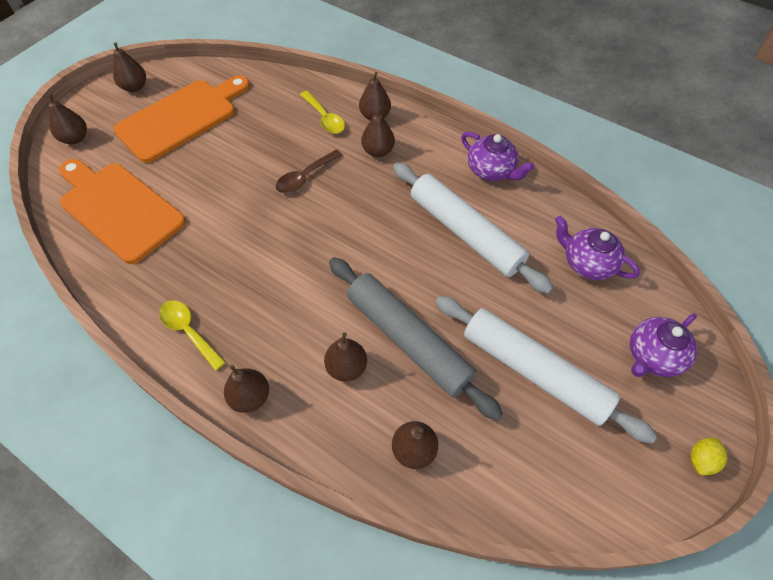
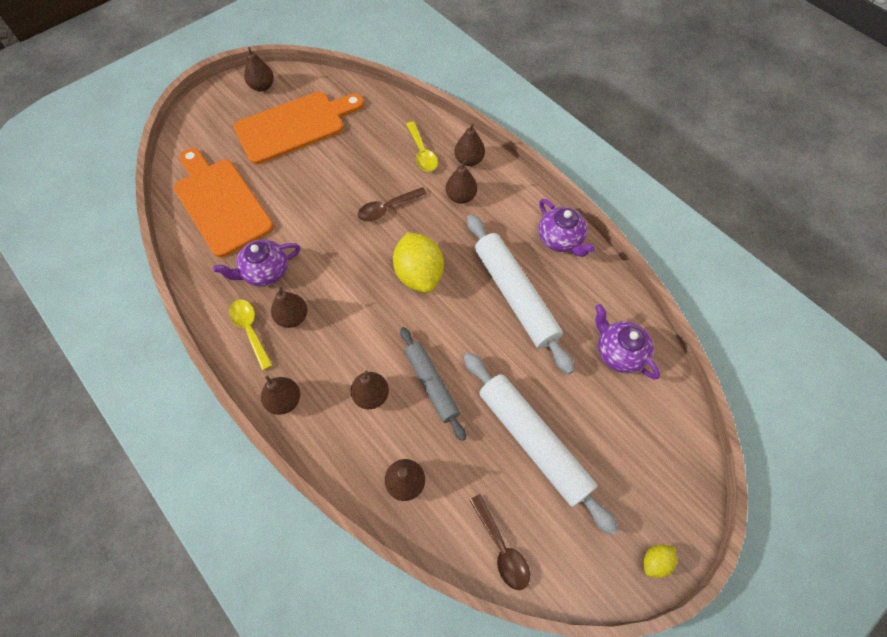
camera: 15 degrees right, 5 degrees up
brown pear [48,93,87,144] -> brown pear moved to [271,287,307,328]
grey rolling pin [329,257,503,421] -> grey rolling pin [400,327,466,441], size x0.63
purple teapot [630,314,697,377] -> purple teapot moved to [213,239,300,287]
none -> yellow lemon [393,232,444,293]
none -> brown spoon [469,494,530,590]

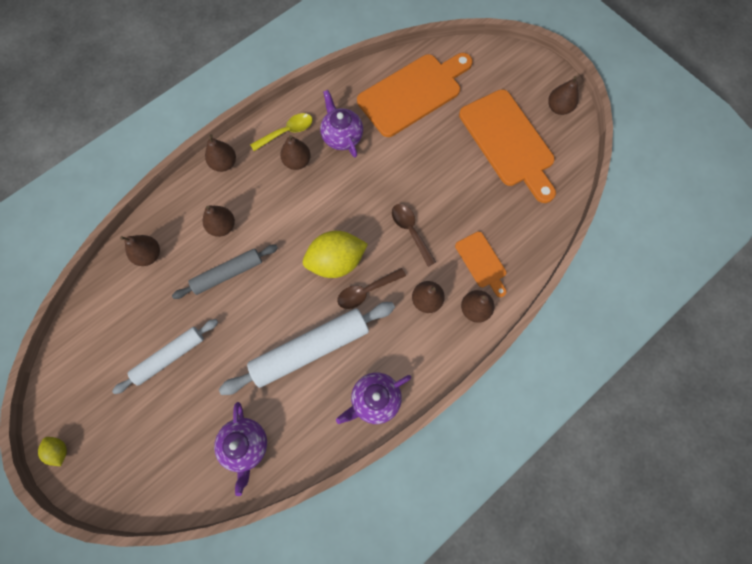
camera: 90 degrees right, 10 degrees up
yellow spoon [406,121,438,172] -> orange cutting board [455,231,507,297]
white rolling pin [464,352,618,535] -> white rolling pin [112,319,218,394], size x0.63
brown spoon [469,494,530,590] -> brown spoon moved to [337,268,406,309]
purple teapot [595,304,660,379] -> purple teapot turned 120 degrees clockwise [214,402,267,496]

